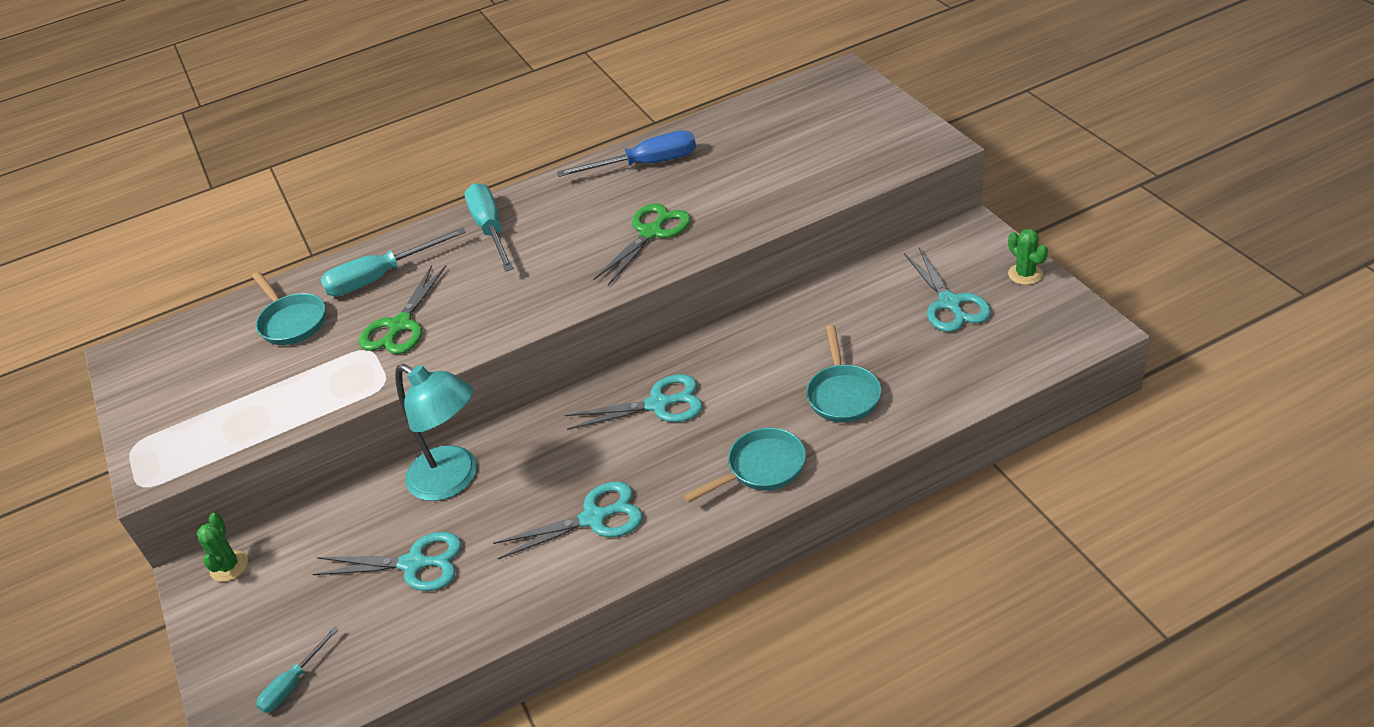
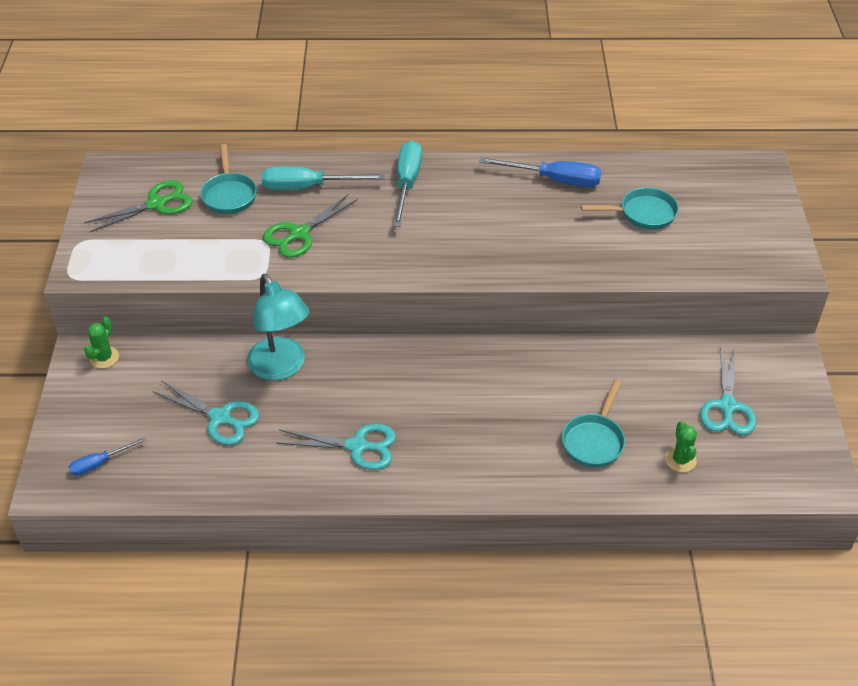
camera: 20 degrees right, 5 degrees up
turquoise screwdriver [256,627,339,713] -> blue screwdriver [69,437,146,476]
turquoise scissors [565,374,703,430] -> none
green scissors [593,203,691,286] -> green scissors moved to [84,180,192,232]
turquoise pan [683,428,806,503] -> turquoise pan moved to [581,188,679,229]
green cactus [1008,229,1048,285] -> green cactus moved to [665,421,697,472]

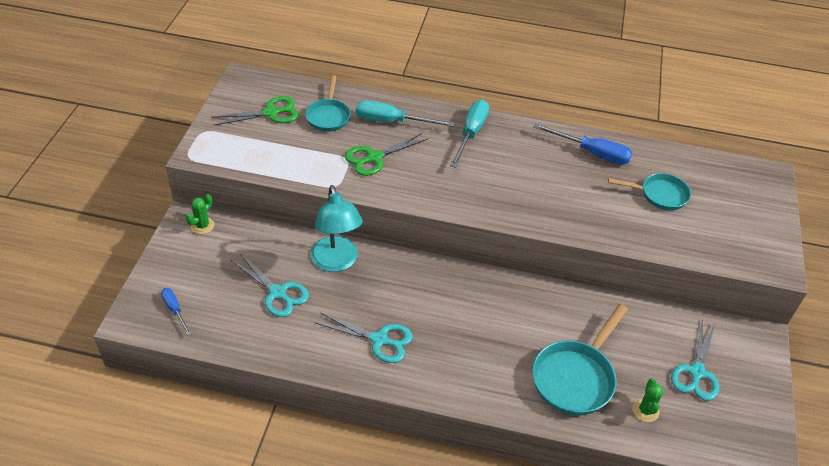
camera: 10 degrees right, 0 degrees up
blue screwdriver [69,437,146,476] -> blue screwdriver turned 75 degrees clockwise [161,288,191,335]
turquoise pan [562,380,625,467] -> turquoise pan [532,304,628,416], size x1.56

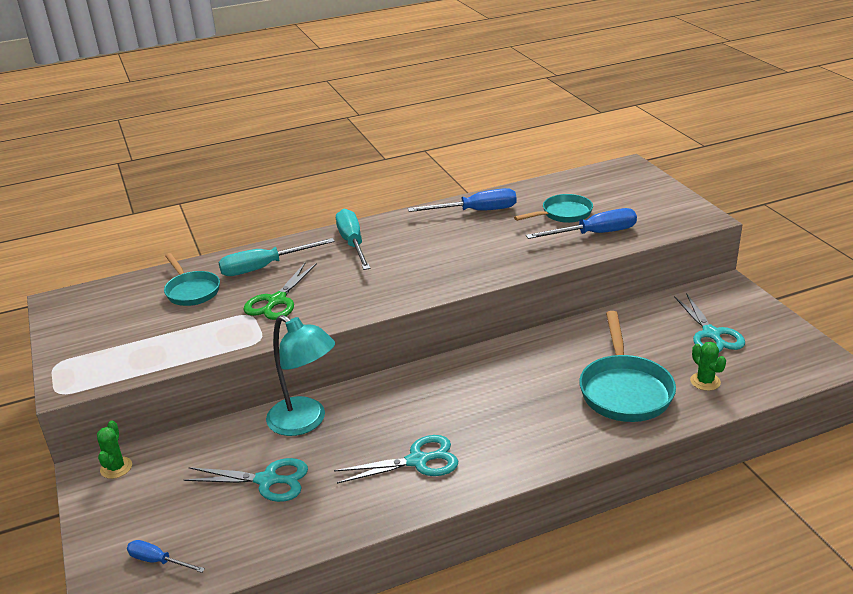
camera: 30 degrees left, 15 degrees down
green scissors [212,96,299,126] -> none
none -> blue screwdriver [526,208,637,239]

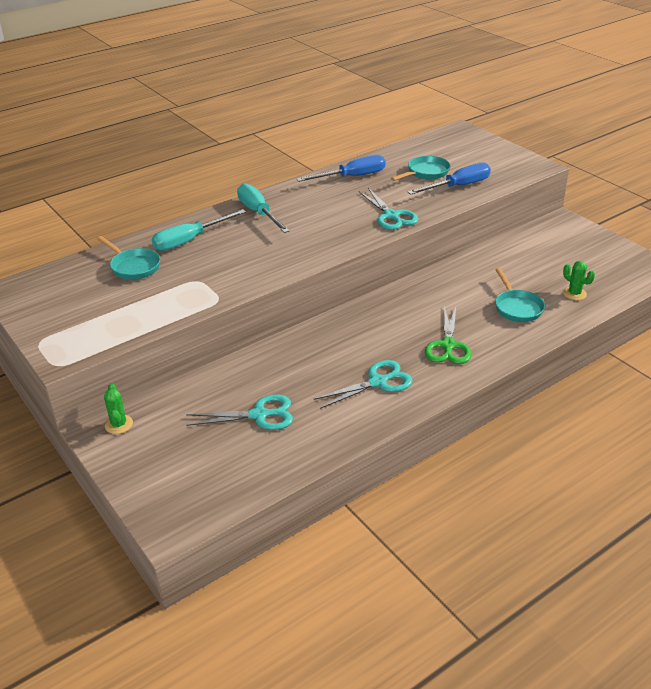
camera: 15 degrees left, 5 degrees up
blue screwdriver [127,540,205,573] -> none
green scissors [243,263,317,320] -> green scissors moved to [425,306,472,364]
turquoise lamp [266,315,335,436] -> none
turquoise pan [579,311,676,422] -> turquoise pan [495,268,545,322], size x0.64
turquoise scissors [674,293,745,352] -> turquoise scissors moved to [359,188,419,230]

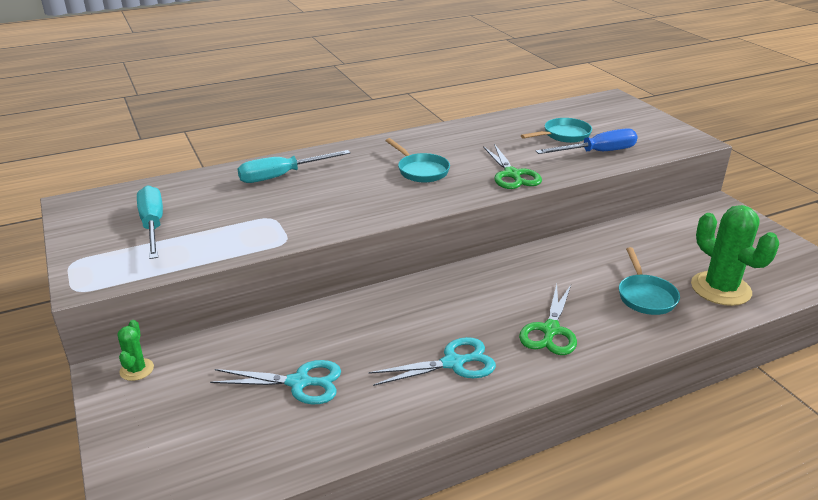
camera: 10 degrees right, 5 degrees down
turquoise pan [97,236,160,280] -> turquoise pan moved to [385,138,450,183]
turquoise screwdriver [237,183,290,233] -> turquoise screwdriver moved to [137,185,163,259]
blue screwdriver [296,155,386,182] -> none
turquoise scissors [359,188,419,230] -> green scissors [483,144,542,189]
green cactus [563,261,595,300] -> green cactus [691,205,779,306], size x2.02

